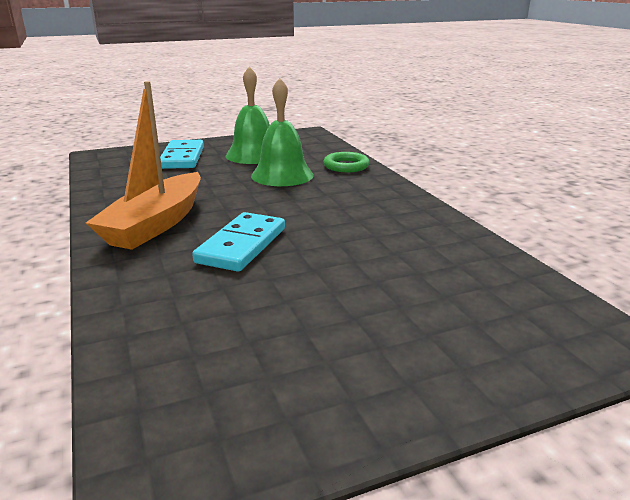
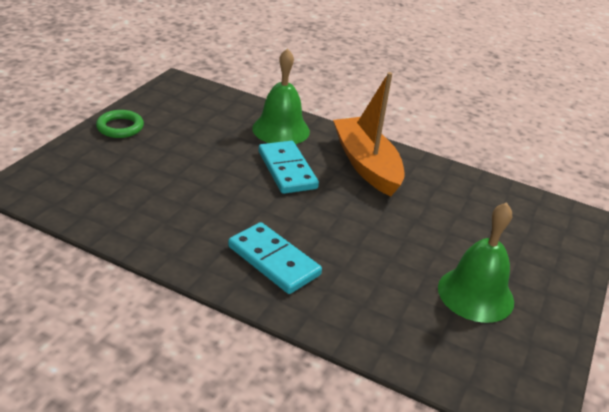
camera: 135 degrees right, 10 degrees up
turquoise domino [160,140,204,169] -> turquoise domino moved to [228,222,322,294]
green bell [251,78,314,186] -> green bell moved to [252,48,310,144]
green ring [323,152,370,172] -> green ring moved to [96,110,144,138]

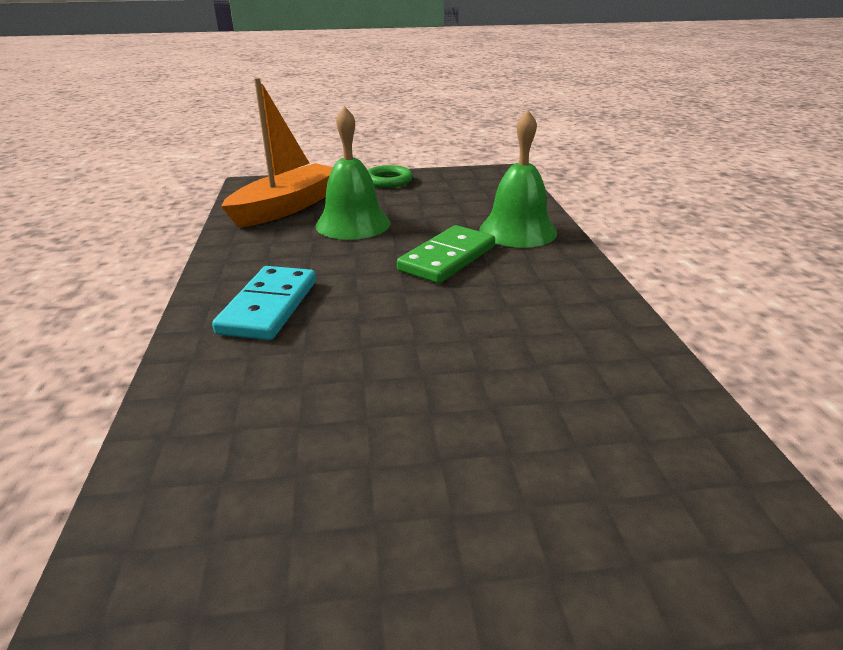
camera: 60 degrees right, 5 degrees down
turquoise domino [259,141,319,194] -> green domino [397,225,495,283]
orange boat [333,72,405,197] -> orange boat moved to [221,78,333,228]
green bell [438,202,514,323] -> green bell moved to [315,106,390,240]

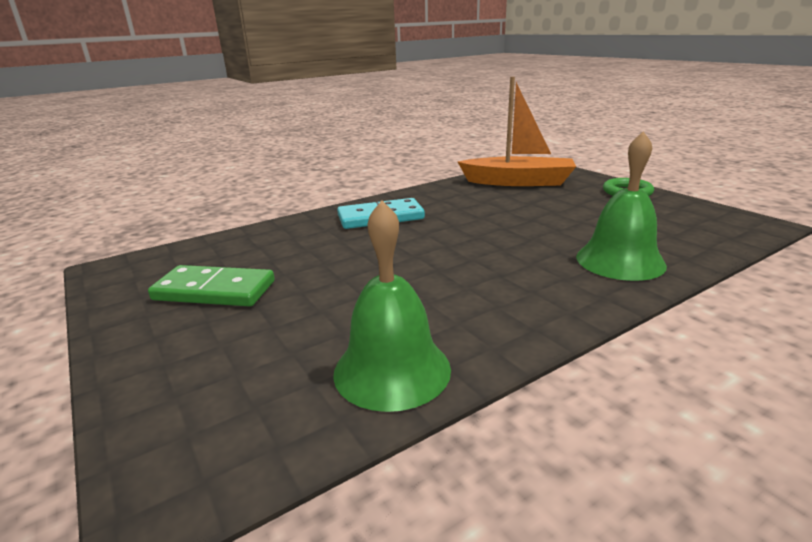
camera: 65 degrees right, 5 degrees down
green bell [315,106,390,240] -> green bell moved to [333,201,451,412]
green domino [397,225,495,283] -> green domino moved to [148,265,275,307]

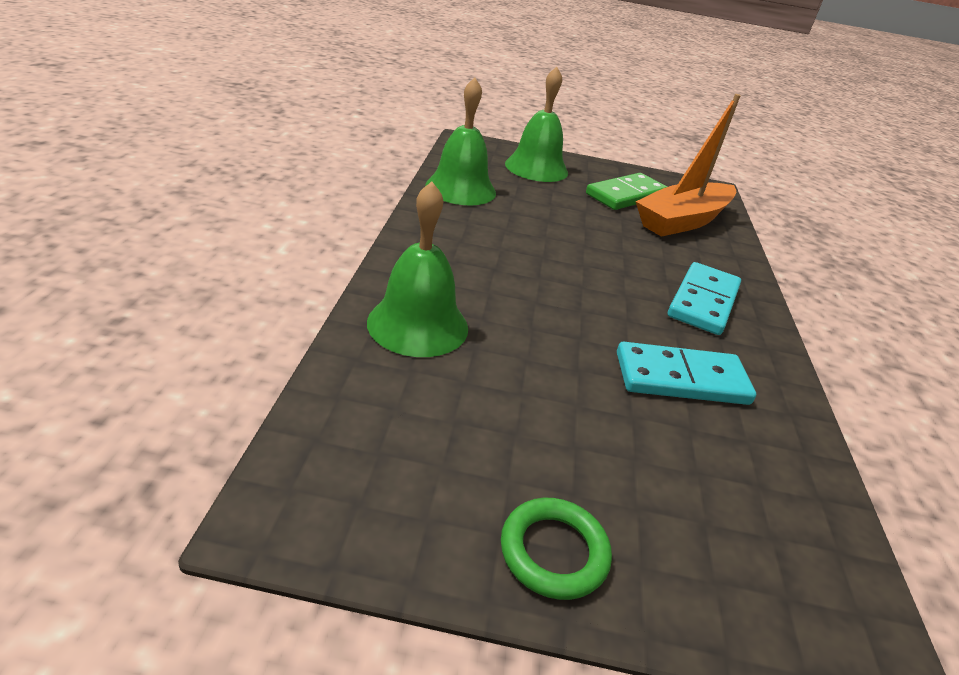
camera: 125 degrees right, 10 degrees up
orange boat [458,77,576,186] -> orange boat moved to [636,94,741,237]
none -> green bell [505,67,568,182]
none -> turquoise domino [617,342,756,405]

